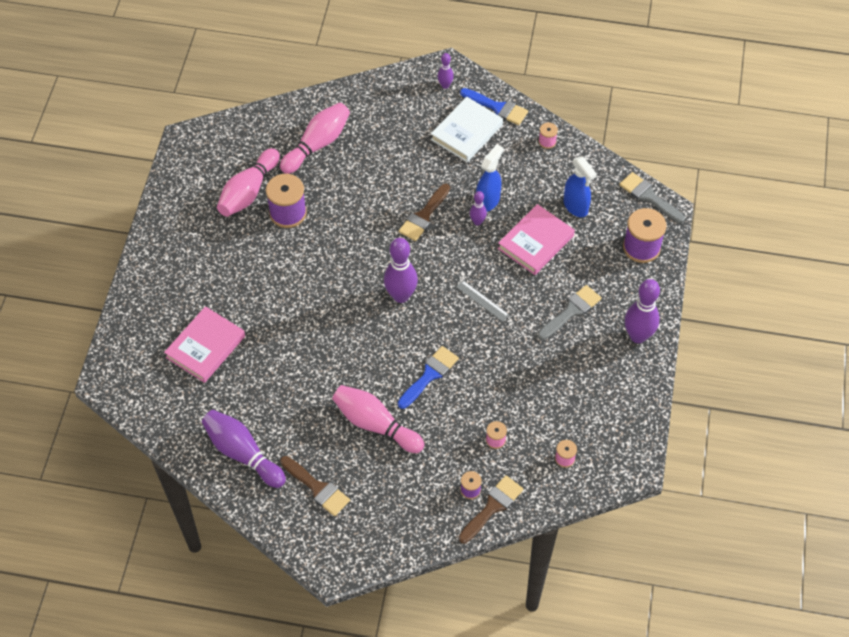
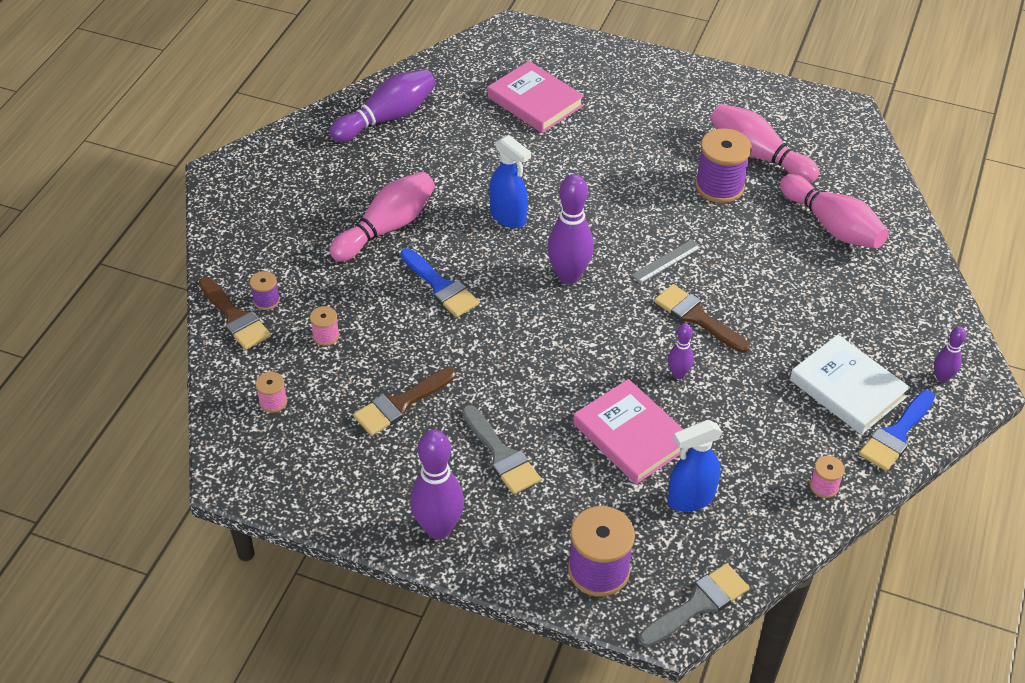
camera: 100 degrees right, 10 degrees down
brown brush [280,456,350,516] -> brown brush moved to [353,367,456,436]
grey ruler [456,281,509,322] -> grey ruler moved to [632,239,702,283]
blue spray bottle [476,144,504,212] -> blue spray bottle moved to [489,135,531,228]

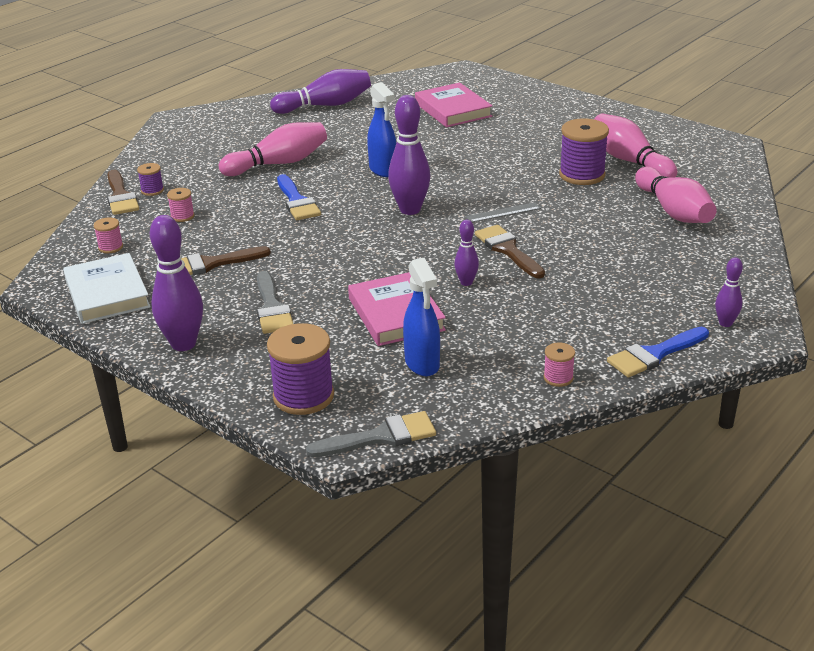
camera: 20 degrees right, 15 degrees down
blue spray bottle [668,420,723,512] -> blue spray bottle turned 105 degrees counterclockwise [403,258,440,376]
white book [790,335,910,435] -> white book moved to [63,253,151,324]

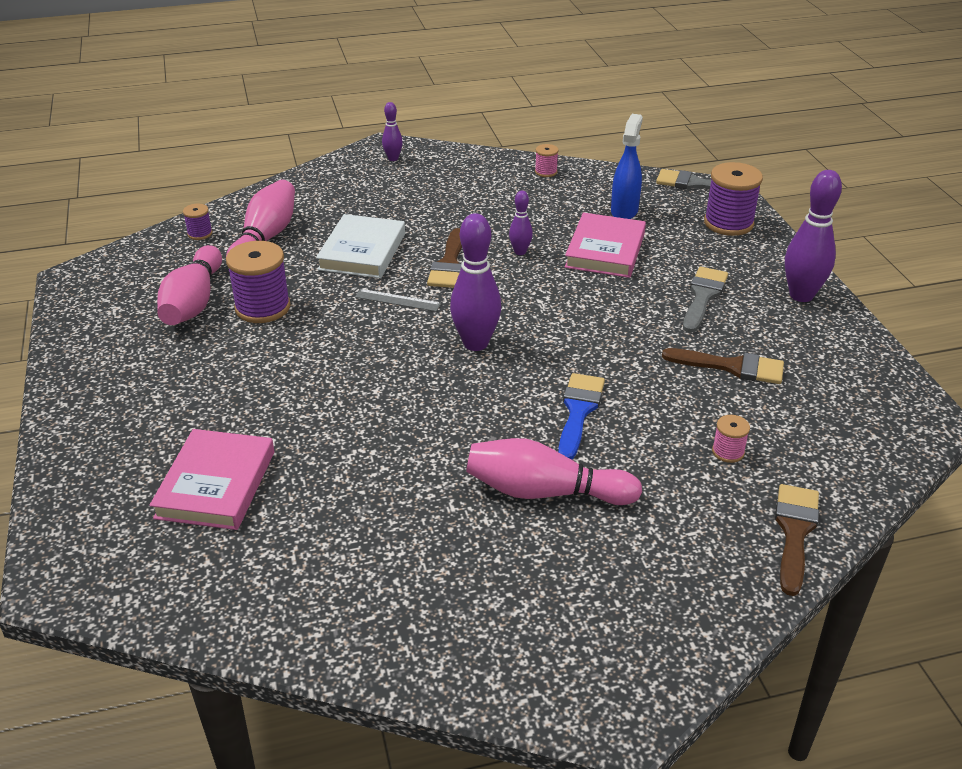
camera: 145 degrees left, 5 degrees up
white book [63,253,151,324] -> white book moved to [316,214,405,278]
pink spool [94,217,123,253] -> none
purple spool [137,163,164,196] -> purple spool moved to [183,204,213,240]
purple bowling pin [270,69,371,114] -> none
blue spray bottle [367,82,396,177] -> none
blue brush [607,327,709,377] -> none

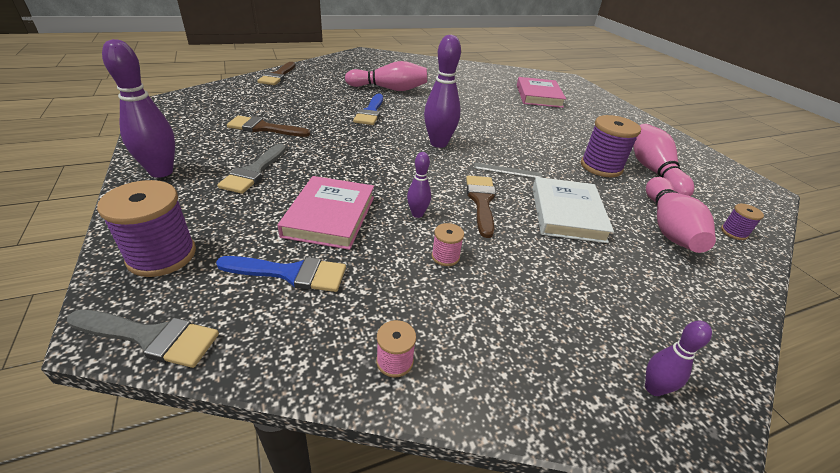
camera: 170 degrees right, 0 degrees up
blue spray bottle [611,114,643,219] -> blue brush [216,256,346,292]
pink spool [712,415,750,463] -> pink spool moved to [432,223,464,266]

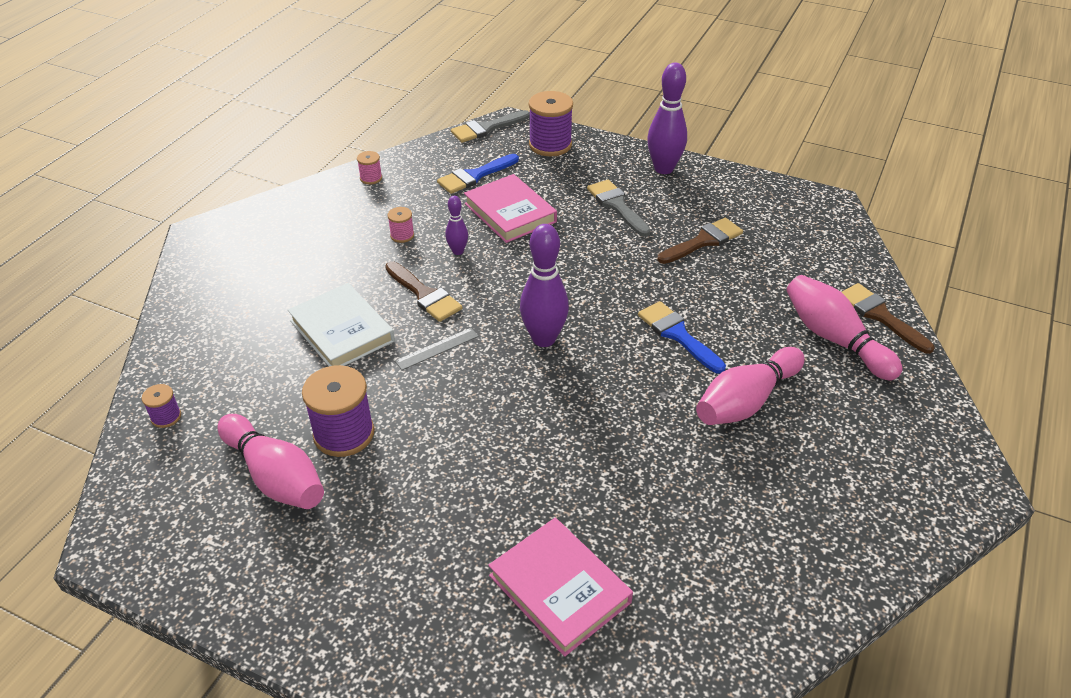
camera: 140 degrees right, 5 degrees up
purple bowling pin [645,320,712,396] -> none
pink bowling pin [646,177,716,253] -> pink bowling pin moved to [786,275,903,381]

